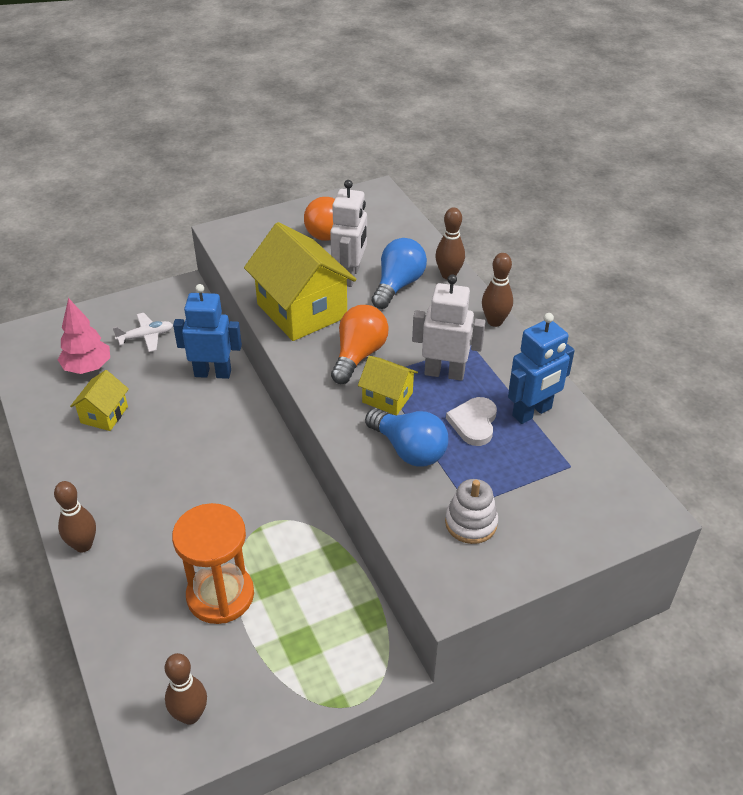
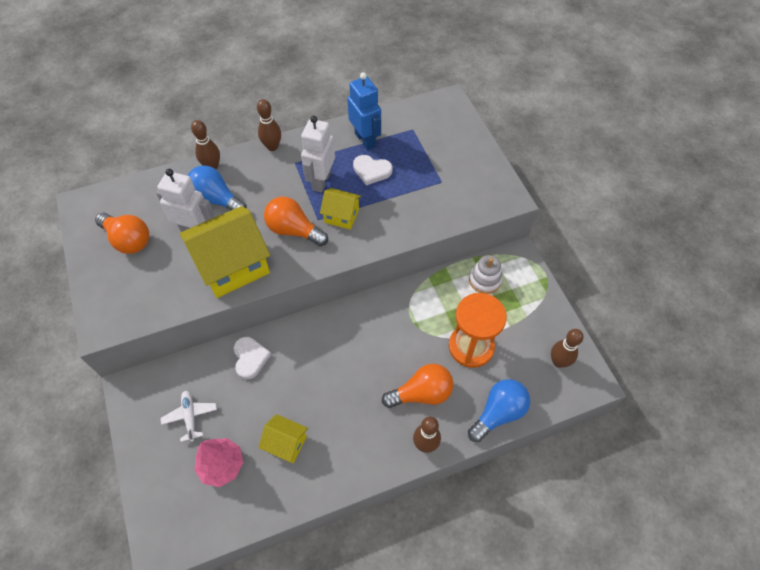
camera: 85 degrees left, 15 degrees up
blue robot [173,284,242,379] -> white heart [234,337,271,379]
yellow house [358,356,418,415] -> yellow house turned 75 degrees clockwise [320,188,361,230]
blue light bulb [365,408,448,467] -> blue light bulb moved to [468,379,530,442]
white stacking toy [445,479,498,544] -> white stacking toy moved to [469,255,502,294]
none -> orange light bulb [382,364,454,408]

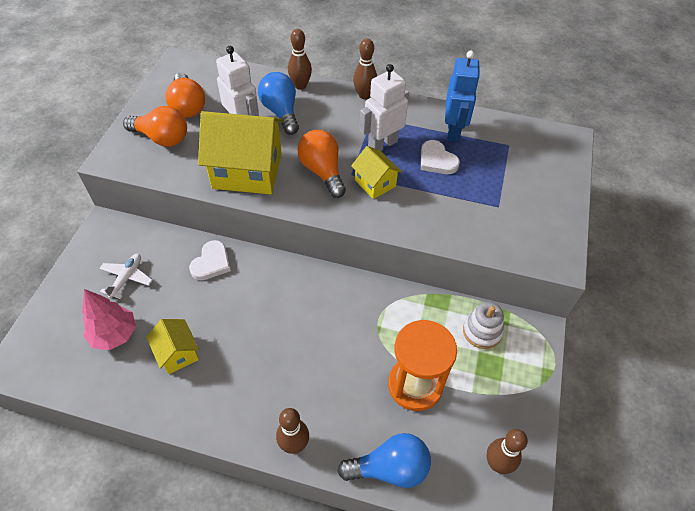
camera: 35 degrees right, 5 degrees down
orange light bulb [382,364,454,408] -> orange light bulb moved to [123,106,187,147]

